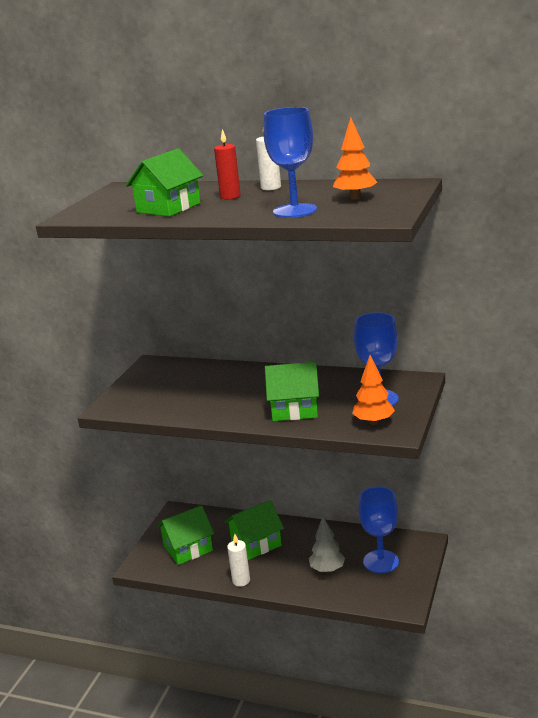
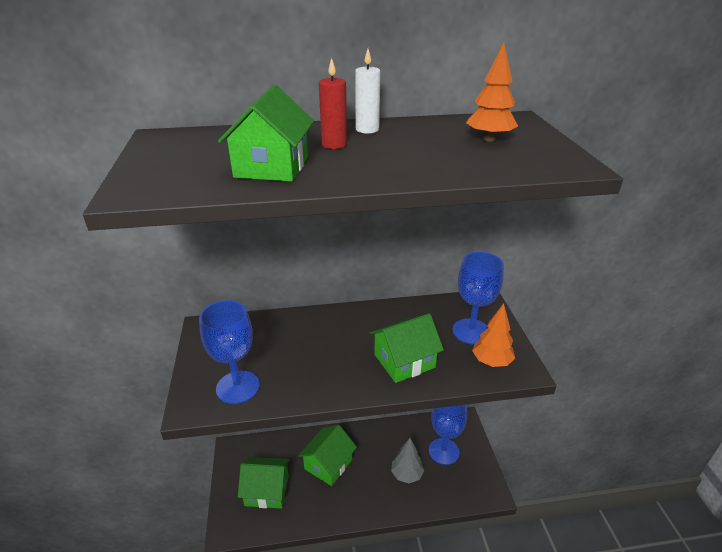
camera: 30 degrees left, 10 degrees up
green house [157,505,214,565] -> green house turned 60 degrees clockwise [238,457,290,509]
white candle [227,534,250,587] -> none
blue goblet [263,107,317,218] -> blue goblet moved to [199,300,259,404]

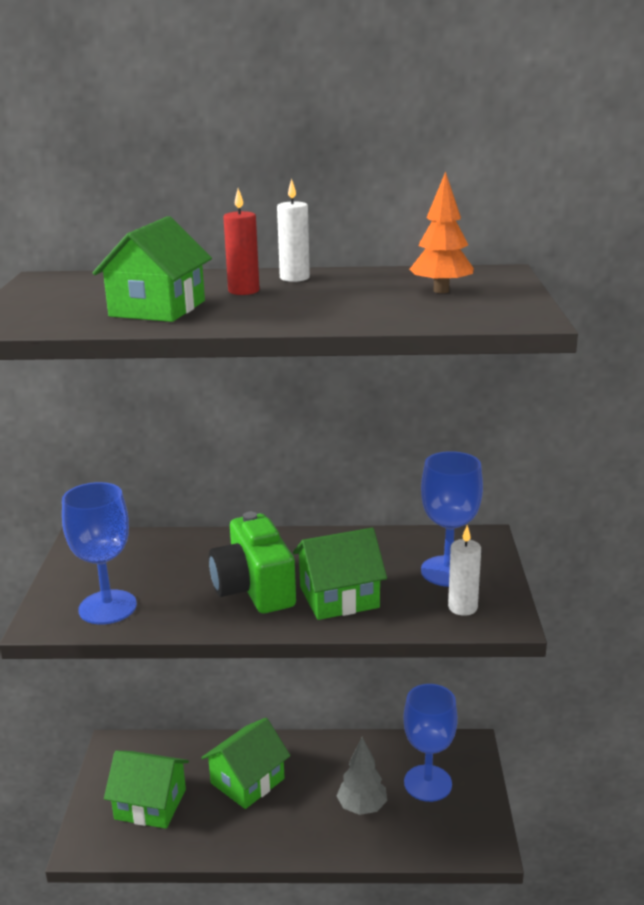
camera: 10 degrees right, 10 degrees down
orange tree [472,303,515,367] -> white candle [448,525,481,616]
none -> green camera [209,512,296,613]

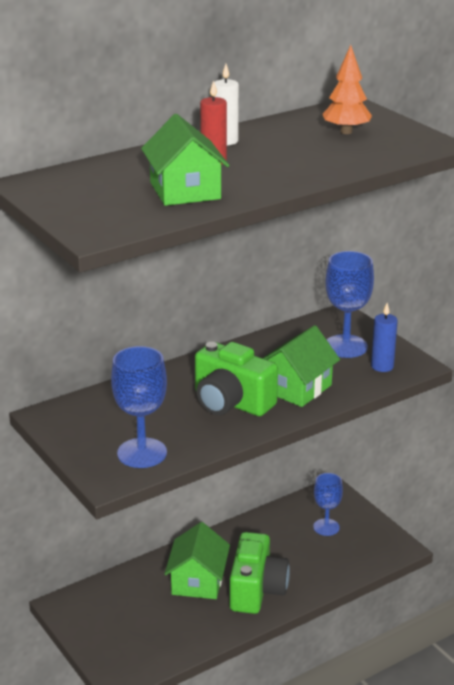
camera: 35 degrees left, 5 degrees up
green house [104,751,189,829] -> none
grey tree [337,737,387,815] -> none
blue goblet [404,684,458,802] -> blue goblet [313,473,343,536], size x0.66
white candle [448,525,481,616] -> blue candle [371,303,398,372]
none -> green camera [230,532,290,614]

